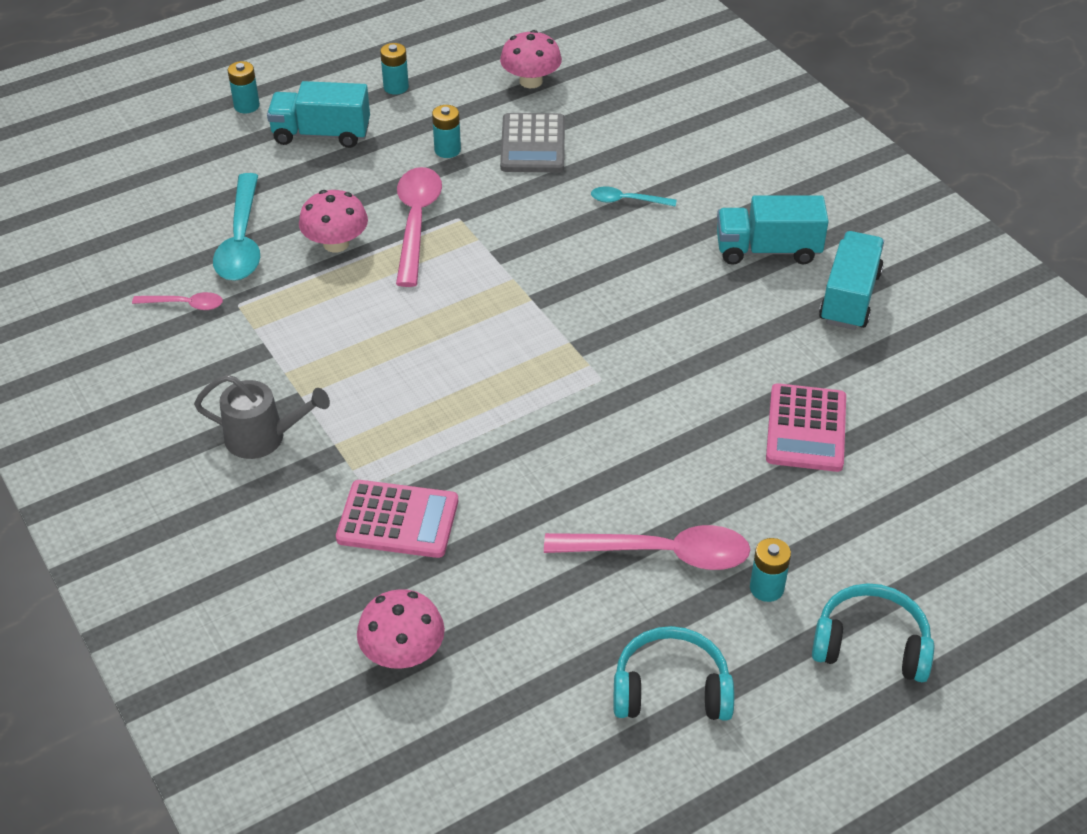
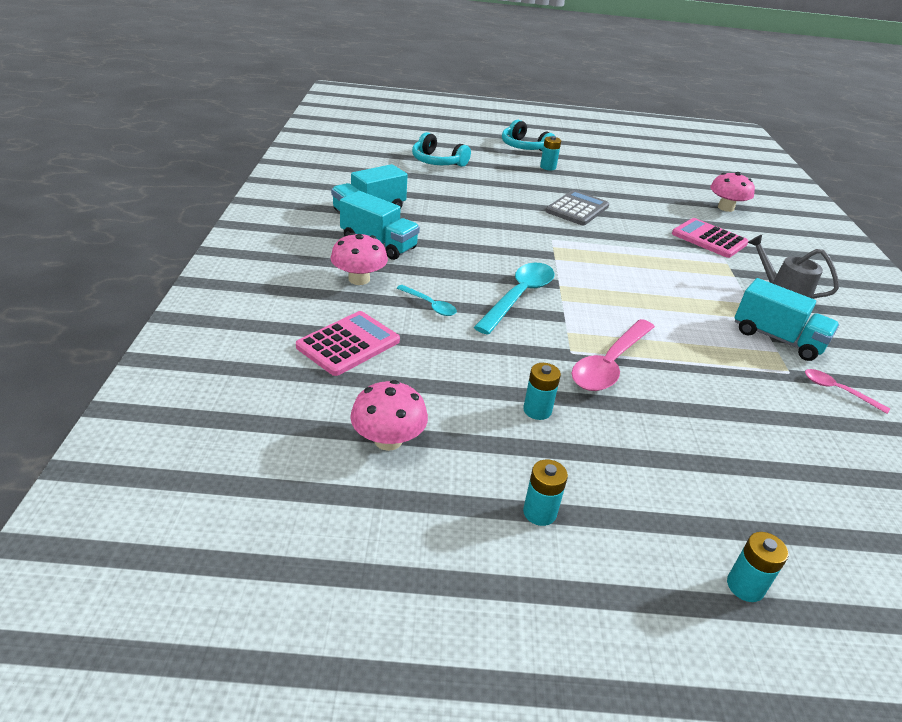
camera: 150 degrees left, 10 degrees down
turquoise spoon [213,173,260,281] -> turquoise spoon moved to [474,263,555,335]
turquoise truck [267,81,370,148] -> turquoise truck moved to [735,278,839,361]
pink mushroom [299,190,368,253] -> pink mushroom moved to [330,233,388,285]
grey calculator [500,113,565,172] -> grey calculator moved to [546,190,609,226]
pink spoon [544,525,750,570] -> none
turquoise headphones [614,626,734,721] -> turquoise headphones moved to [412,132,471,167]
pink calculator [766,383,846,472] -> pink calculator moved to [296,311,400,376]

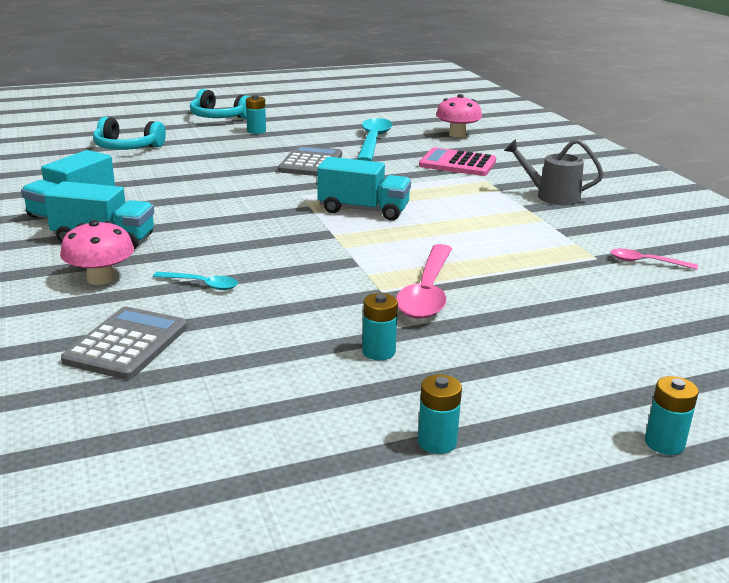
camera: 20 degrees left, 10 degrees down
pink calculator [296,311,400,376] -> grey calculator [61,307,187,380]
pink mushroom [350,380,428,451] -> none
turquoise spoon [474,263,555,335] -> turquoise spoon moved to [357,118,393,161]
turquoise truck [735,278,839,361] -> turquoise truck moved to [317,157,411,221]

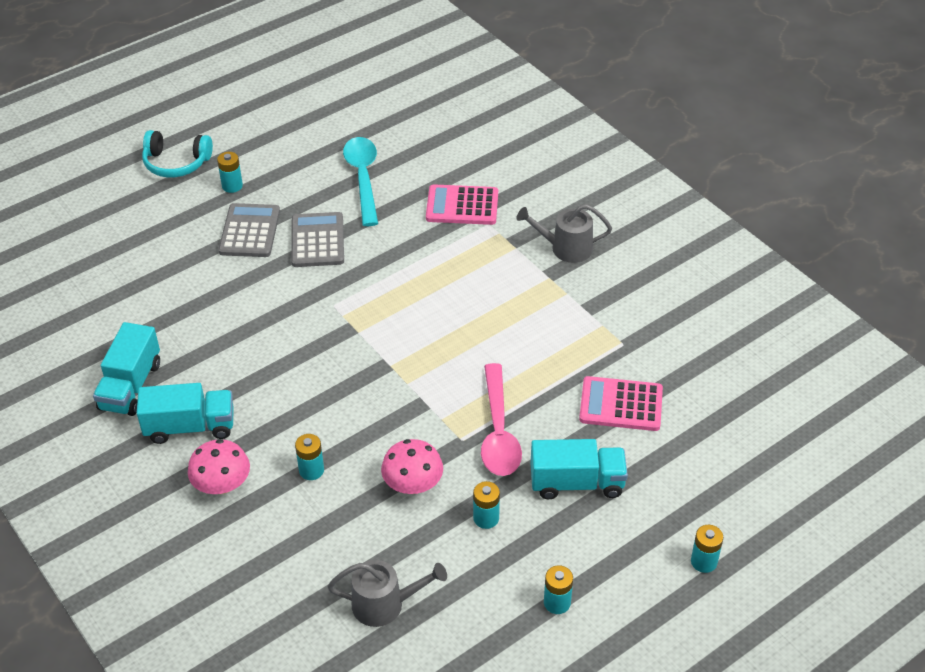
camera: 15 degrees left, 20 degrees up
grey calculator [61,307,187,380] -> grey calculator moved to [218,203,280,257]
turquoise headphones [93,117,166,150] -> none
turquoise spoon [153,272,238,290] -> turquoise battery [295,434,324,480]
turquoise truck [317,157,411,221] -> turquoise truck moved to [531,439,628,499]
pink mushroom [436,94,482,137] -> pink mushroom moved to [381,439,443,494]
pink spoon [611,249,698,270] -> none
none -> grey watering can [328,560,447,627]
none -> pink calculator [579,376,663,431]

